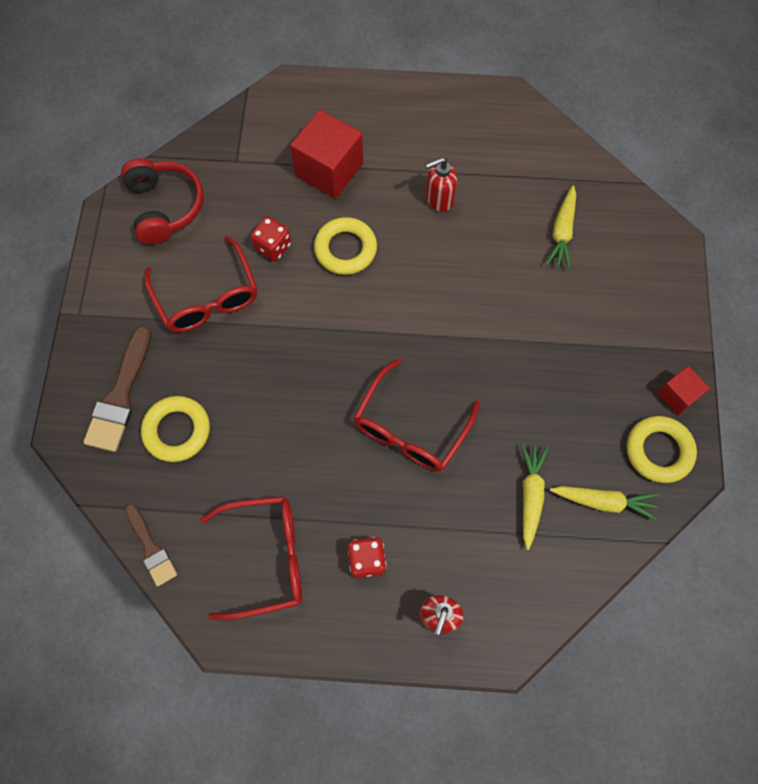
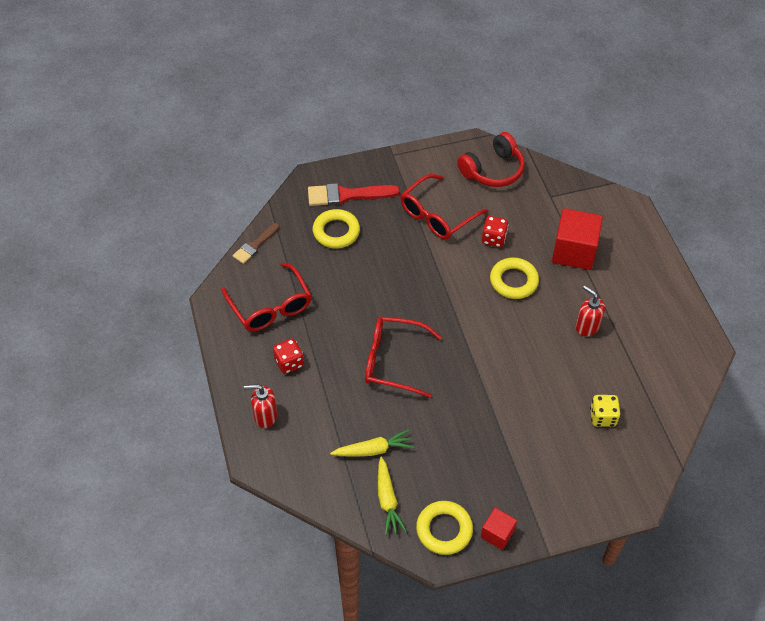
camera: 70 degrees right, 15 degrees down
brown brush [83,326,151,452] -> red brush [308,183,400,206]
yellow carrot [546,186,576,269] -> yellow dice [590,395,620,427]

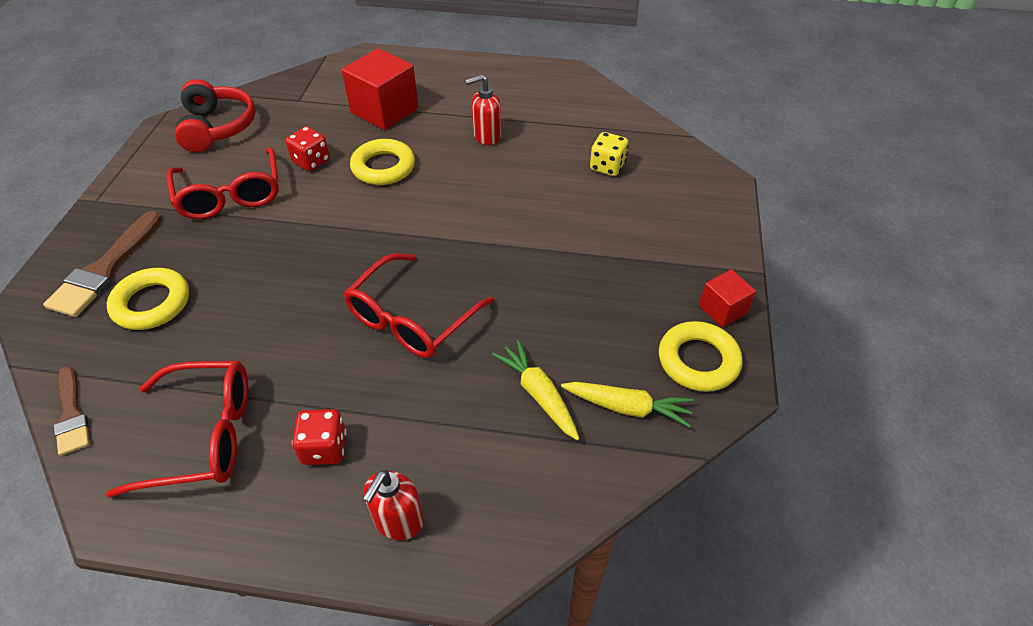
camera: 65 degrees left, 5 degrees down
red brush [308,183,400,206] -> brown brush [43,211,162,317]
yellow carrot [330,429,414,457] -> yellow carrot turned 45 degrees counterclockwise [492,340,580,441]

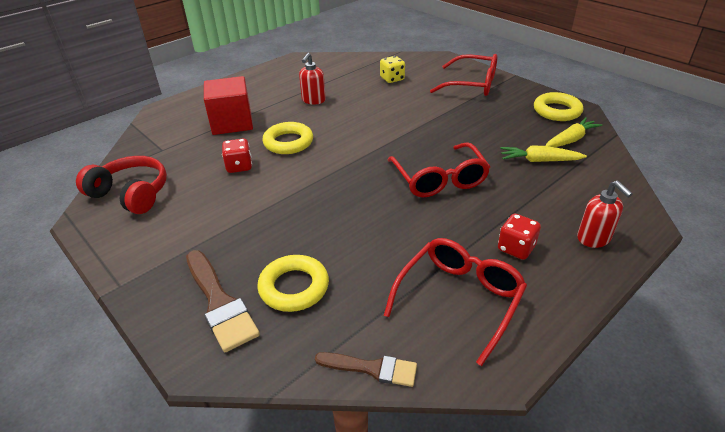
camera: 50 degrees left, 10 degrees down
red glasses [167,147,279,219] -> red glasses moved to [430,54,497,96]
red cube [699,269,756,327] -> none

